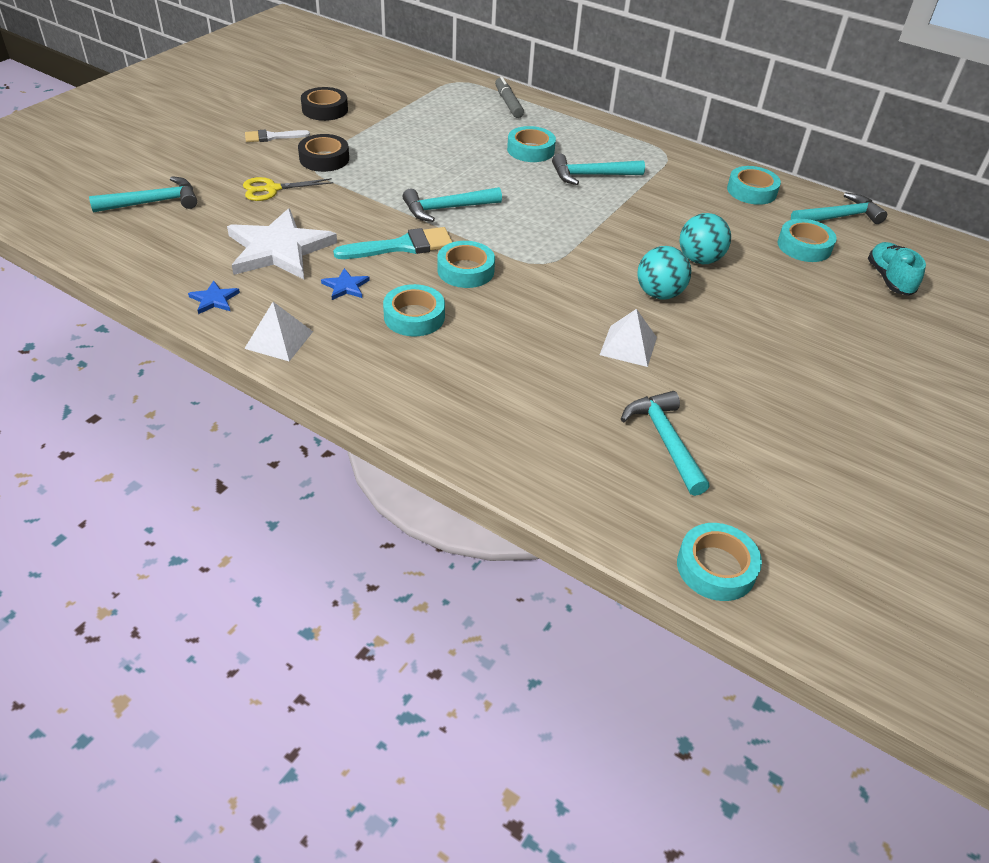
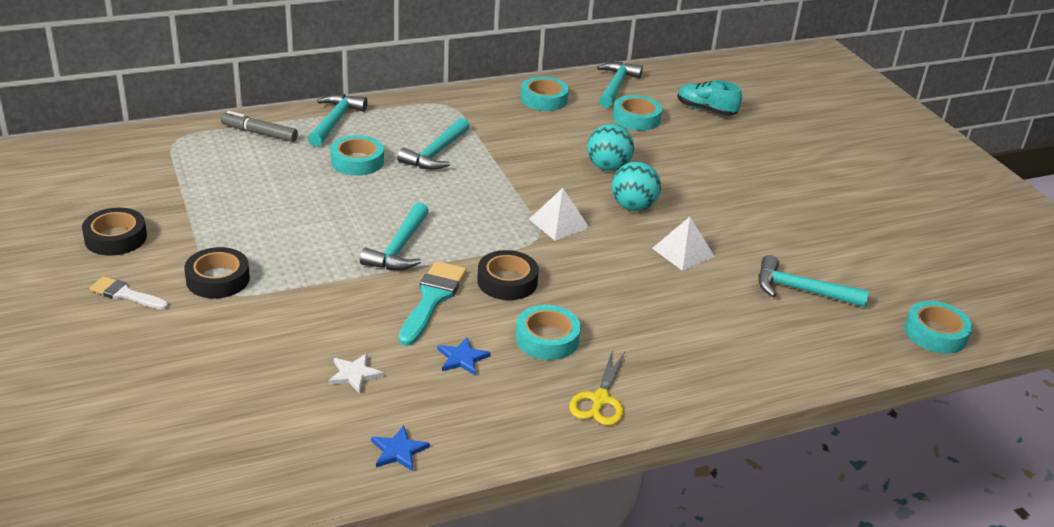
camera: 55 degrees left, 10 degrees down
turquoise hammer [89,176,197,212] -> turquoise hammer moved to [308,94,368,147]
white star [227,208,337,279] -> white star [328,353,384,394], size x0.42
yellow scissors [243,177,333,201] -> yellow scissors moved to [569,349,625,426]
white pyramid [244,302,313,361] -> white pyramid moved to [529,188,590,241]
white brush [245,130,310,142] -> white brush turned 90 degrees clockwise [89,276,168,310]
turquoise tape [437,241,495,288] -> black tape [477,250,539,300]

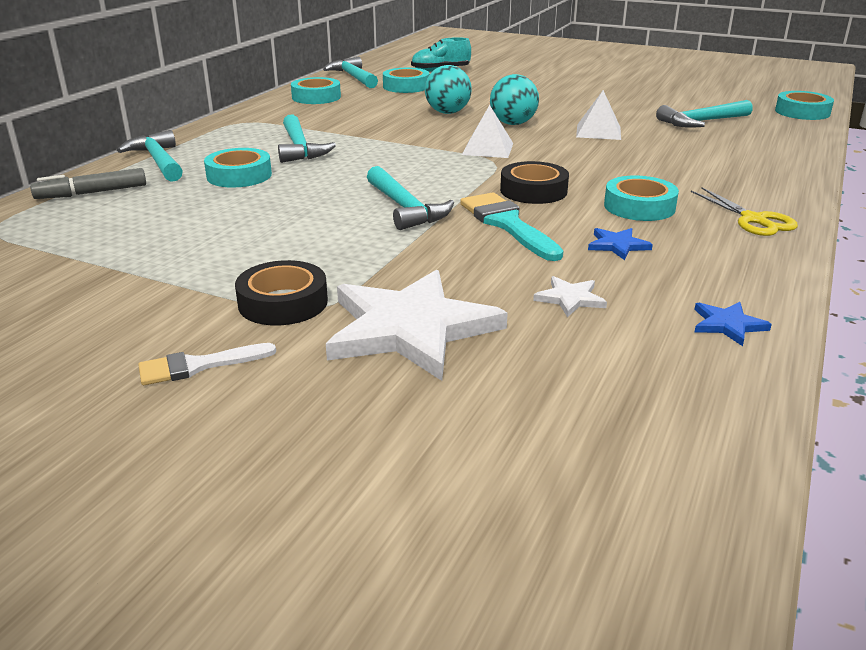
camera: 40 degrees left, 5 degrees down
black tape [82,208,147,256] -> none
none -> white star [326,270,508,381]

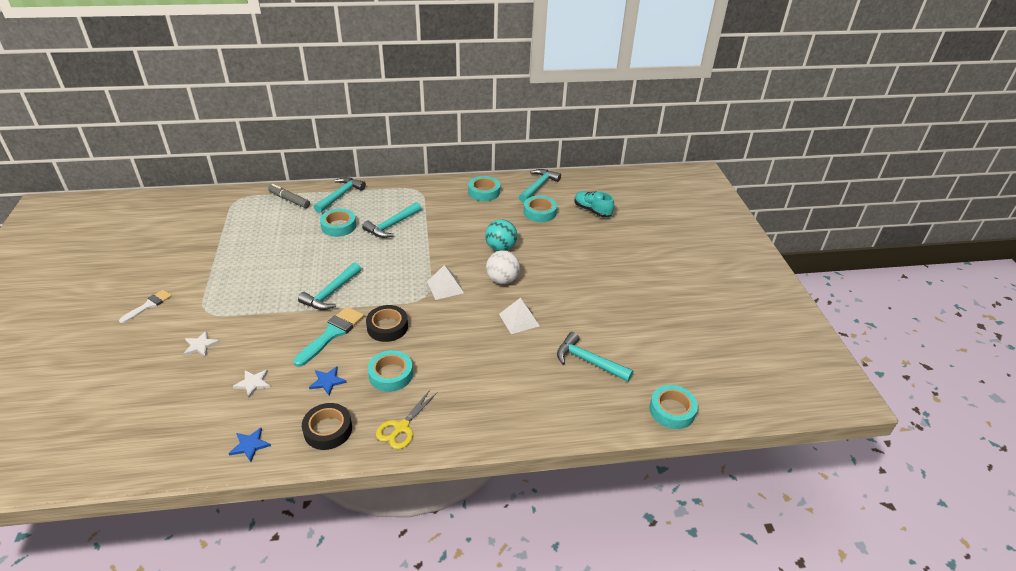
camera: 55 degrees right, 10 degrees up
white brush [138,343,276,385] -> white brush turned 90 degrees clockwise [119,290,172,323]
black tape [235,260,328,325] -> black tape moved to [302,403,352,450]
white star [326,270,508,381] -> white star [183,331,220,357], size x0.42
turquoise ball [490,74,539,125] -> white ball [486,250,520,284]

